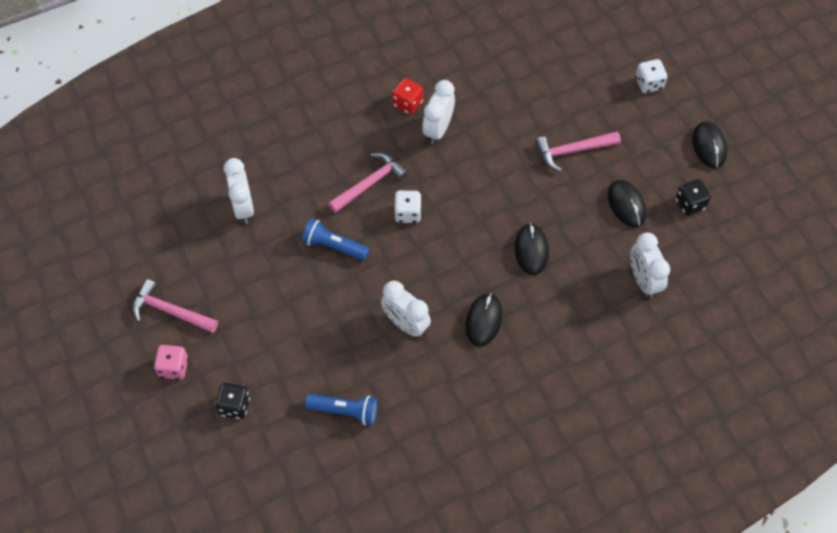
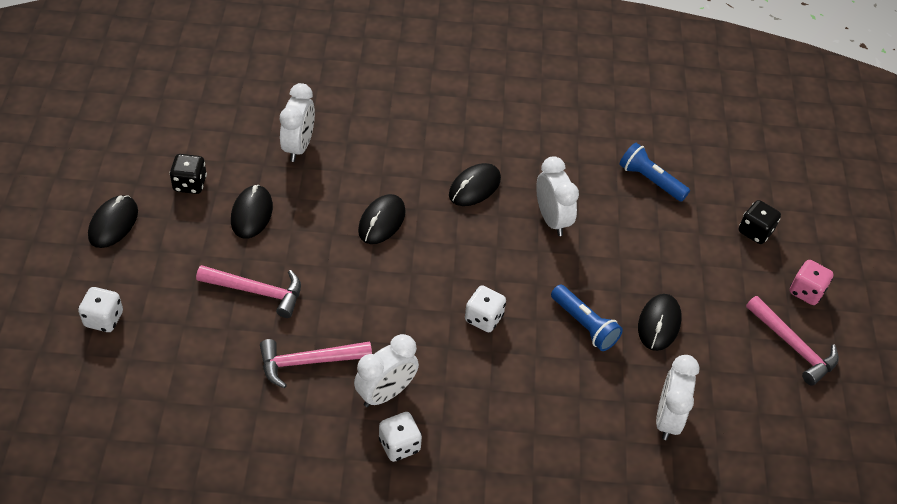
camera: 155 degrees left, 10 degrees down
pink hammer [328,153,408,213] -> pink hammer moved to [260,339,372,388]
red dice [392,78,423,114] -> white dice [379,412,422,462]
none -> black mouse [638,294,682,351]

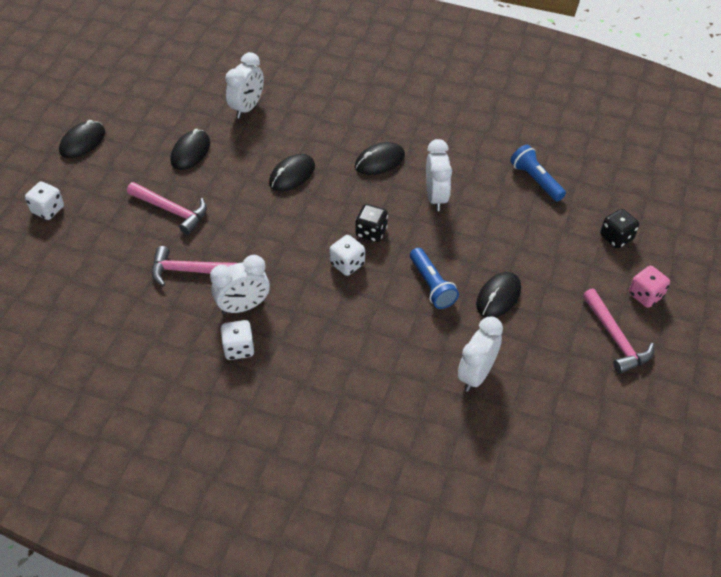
camera: 20 degrees right, 0 degrees up
black dice [169,154,207,194] -> black dice moved to [355,204,388,242]

